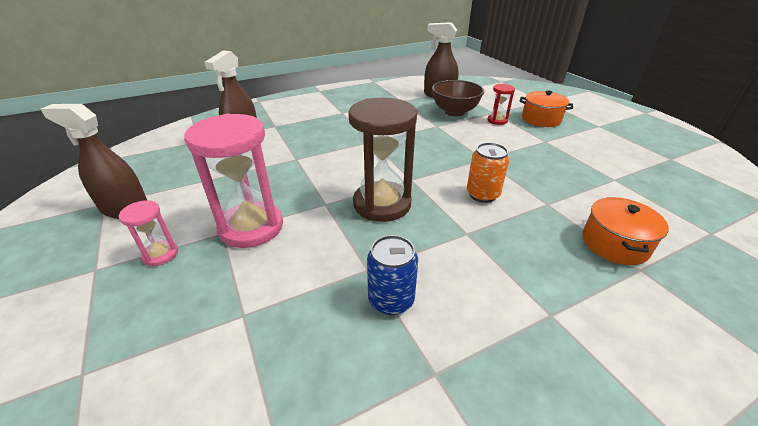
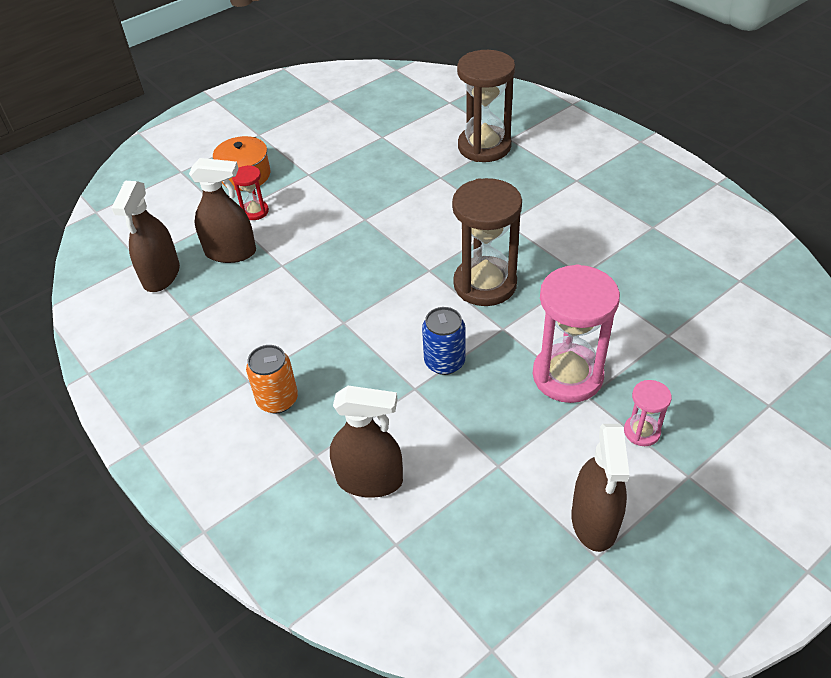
camera: 100 degrees left, 10 degrees up
blue can [367,235,418,315] -> blue can moved to [422,307,465,375]
brown bowl [432,80,484,117] -> brown spray bottle [189,158,256,263]
orange can [467,142,509,203] -> orange can moved to [246,345,298,414]
orange pot [582,197,669,265] -> brown hourglass [457,50,515,162]

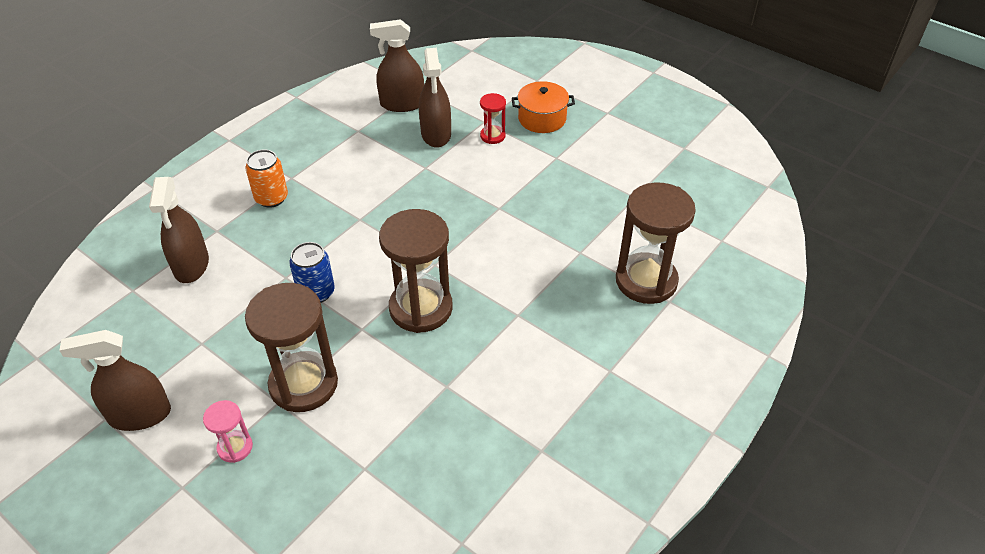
camera: 75 degrees right, 0 degrees up
pink hourglass [533,264,620,403] -> brown hourglass [245,283,338,412]

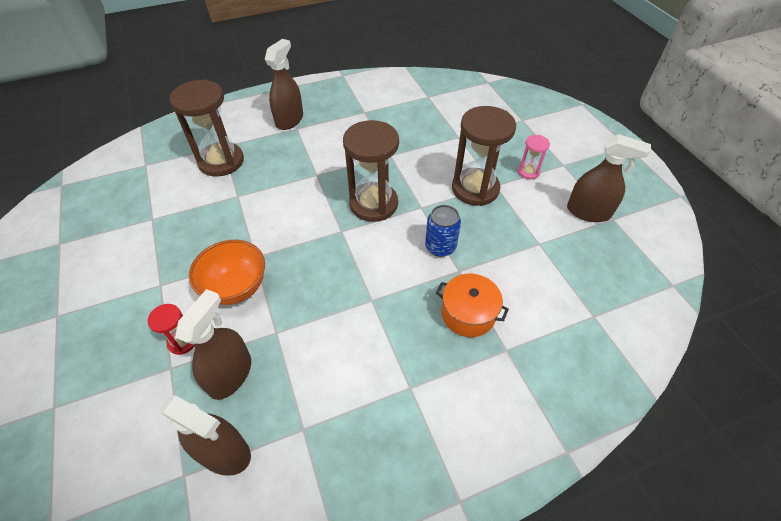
camera: 150 degrees left, 5 degrees up
brown spray bottle [149,177,209,283] -> brown spray bottle moved to [265,39,303,130]
orange can [245,149,288,208] -> none
orange pot [512,81,575,133] -> orange pot moved to [436,274,509,337]
none -> orange bowl [189,240,265,305]

